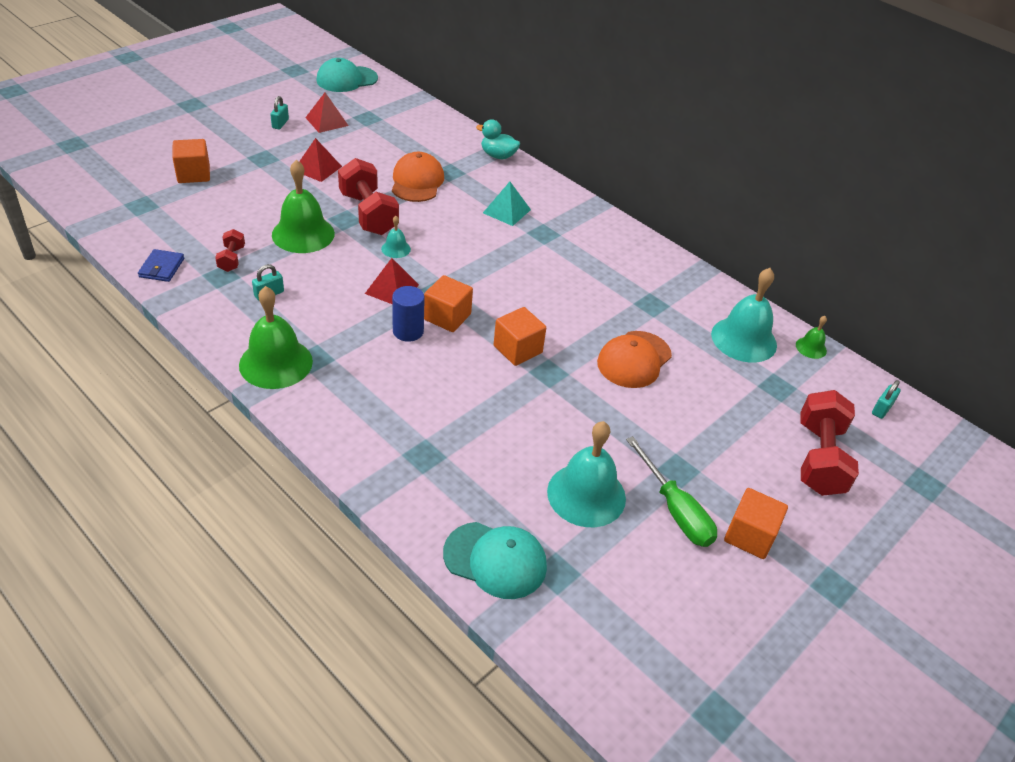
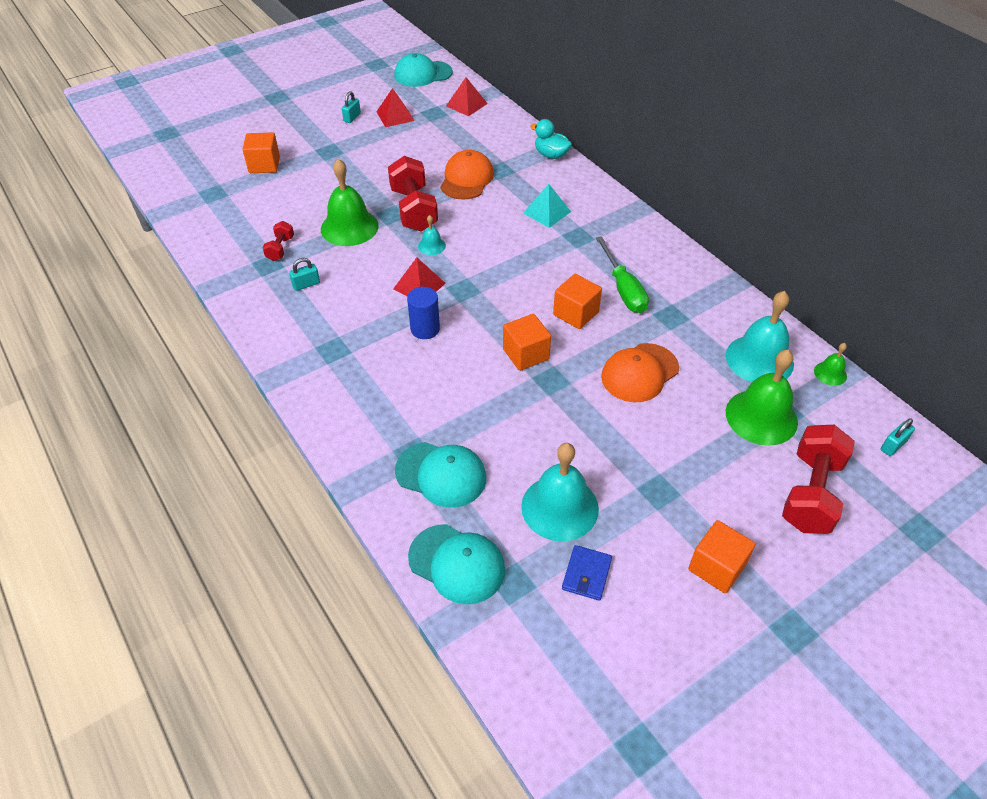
camera: 15 degrees right, 5 degrees up
blue wallet [138,249,184,282] -> blue wallet moved to [562,545,612,601]
green bell [239,286,313,389] -> green bell moved to [726,350,798,446]
red pyramid [299,138,342,182] -> red pyramid moved to [446,77,488,116]
orange cube [424,275,473,332] -> orange cube moved to [553,274,602,329]
green screwdriver [626,436,717,547] -> green screwdriver moved to [596,236,649,313]
none -> turquoise cap [395,442,486,508]

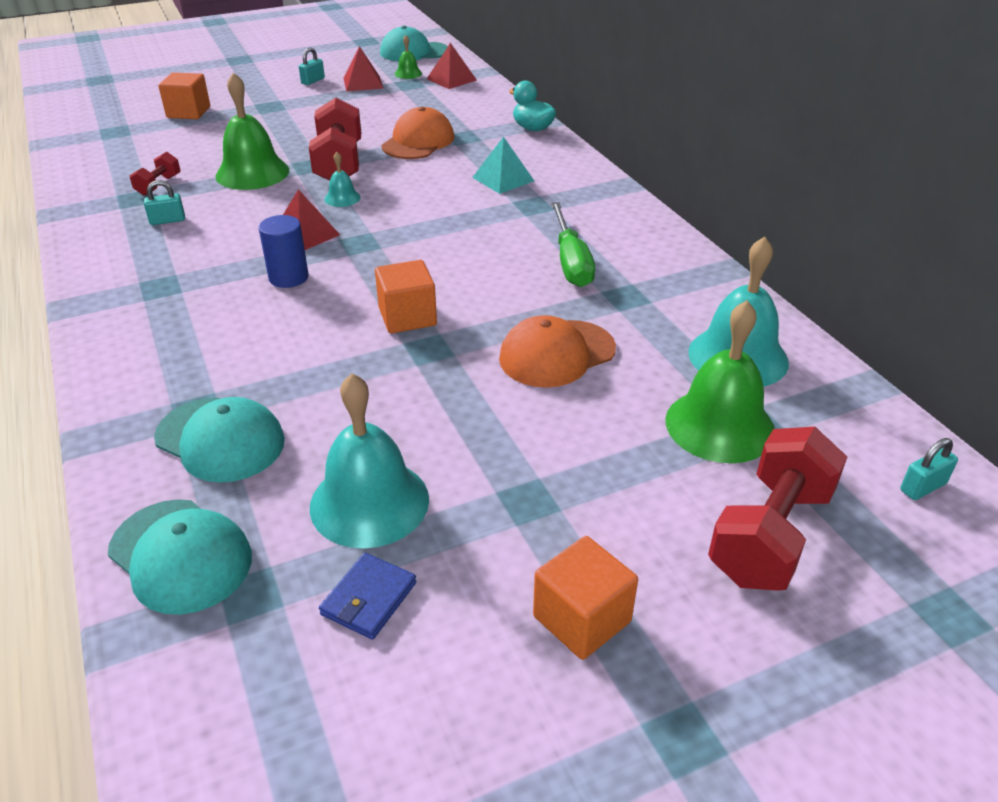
camera: 10 degrees right, 10 degrees down
orange cube [553,274,602,329] -> none
green bell [814,343,847,386] -> green bell moved to [395,35,422,79]

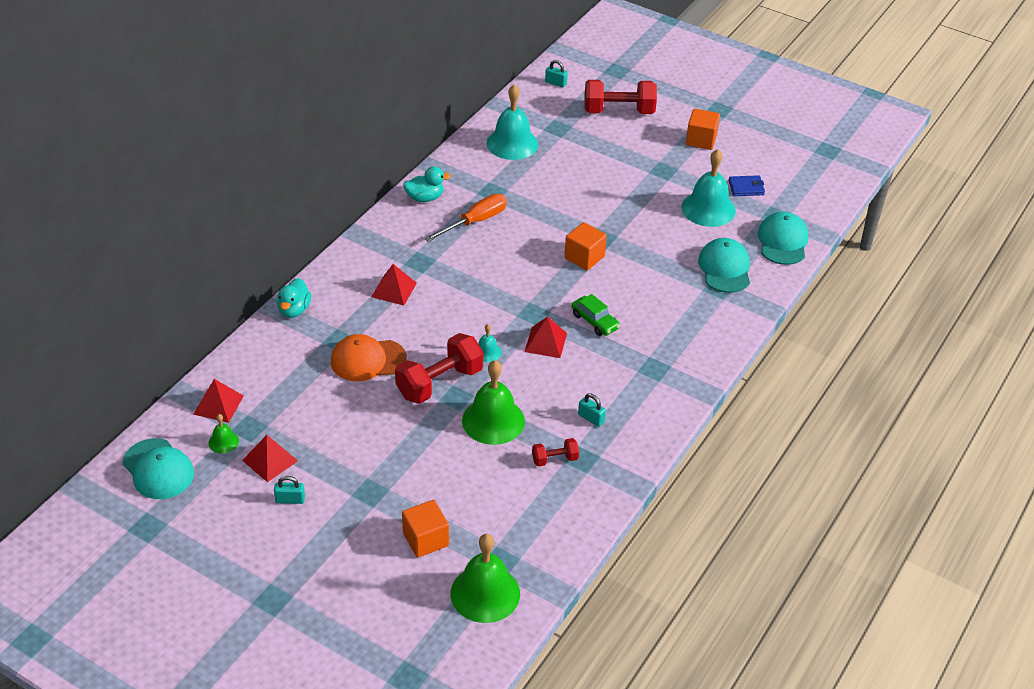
camera: 125 degrees left, 5 degrees up
blue cylinder [259,215,309,288] -> green car [572,294,620,336]
turquoise pyramid [472,136,534,194] -> red pyramid [371,264,417,306]
orange cap [499,315,616,388] -> none
green screwdriver [551,202,595,287] -> orange screwdriver [424,194,507,242]
green bell [665,300,775,463] -> green bell moved to [451,534,520,623]
none -> turquoise duck [403,166,451,202]

